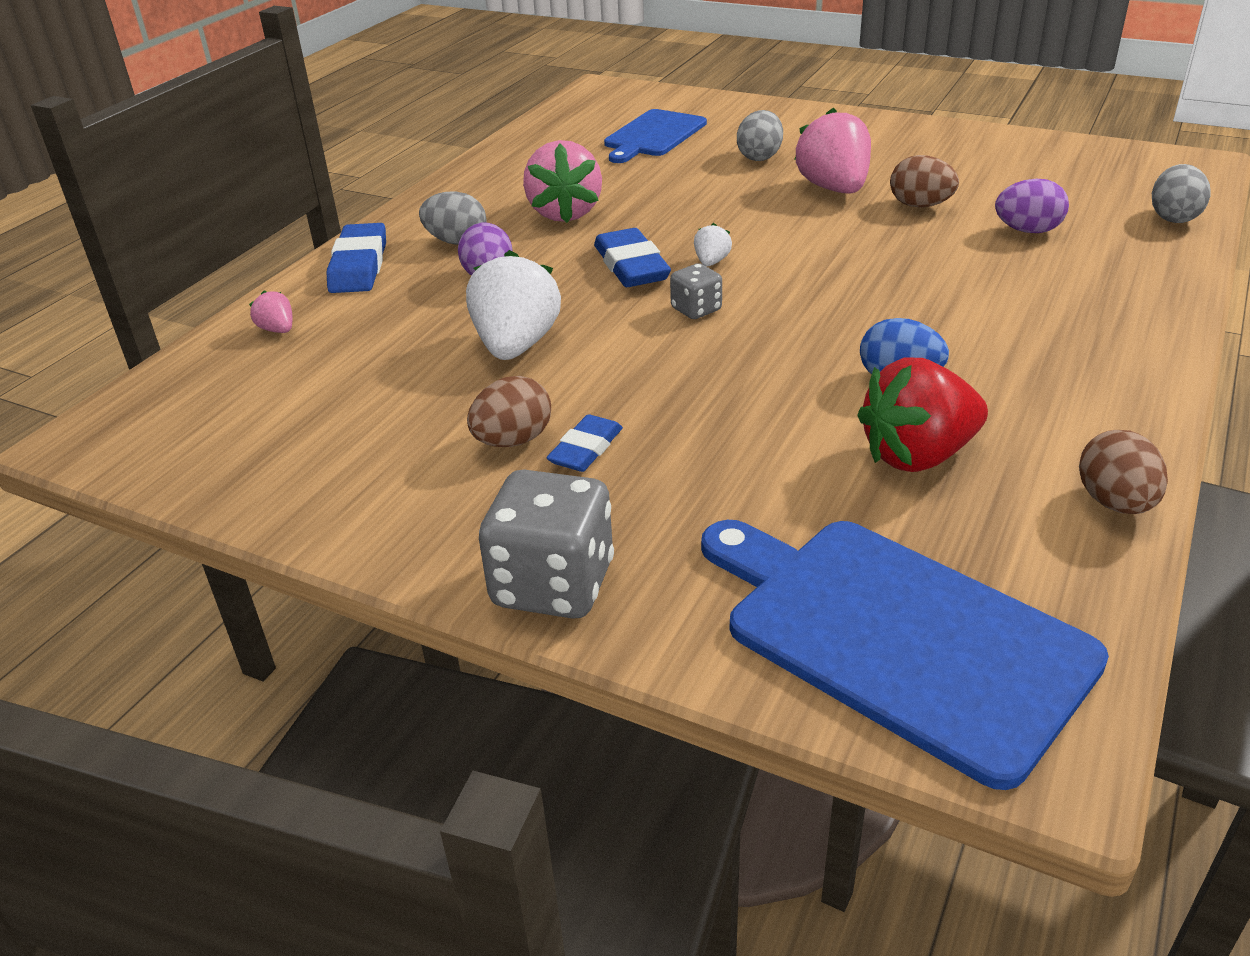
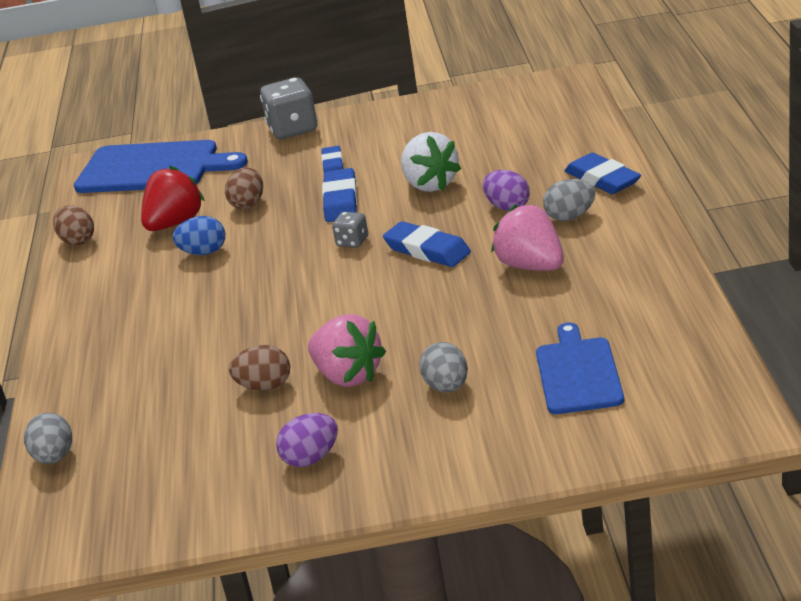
camera: 150 degrees right, 5 degrees down
pink strawberry [249,290,292,333] -> none
brown egg [467,376,551,447] -> brown egg moved to [225,167,263,209]
white strawberry [694,223,732,266] -> none
purple egg [995,179,1069,233] -> purple egg moved to [276,413,338,467]
none -> blue eraser [322,168,357,222]

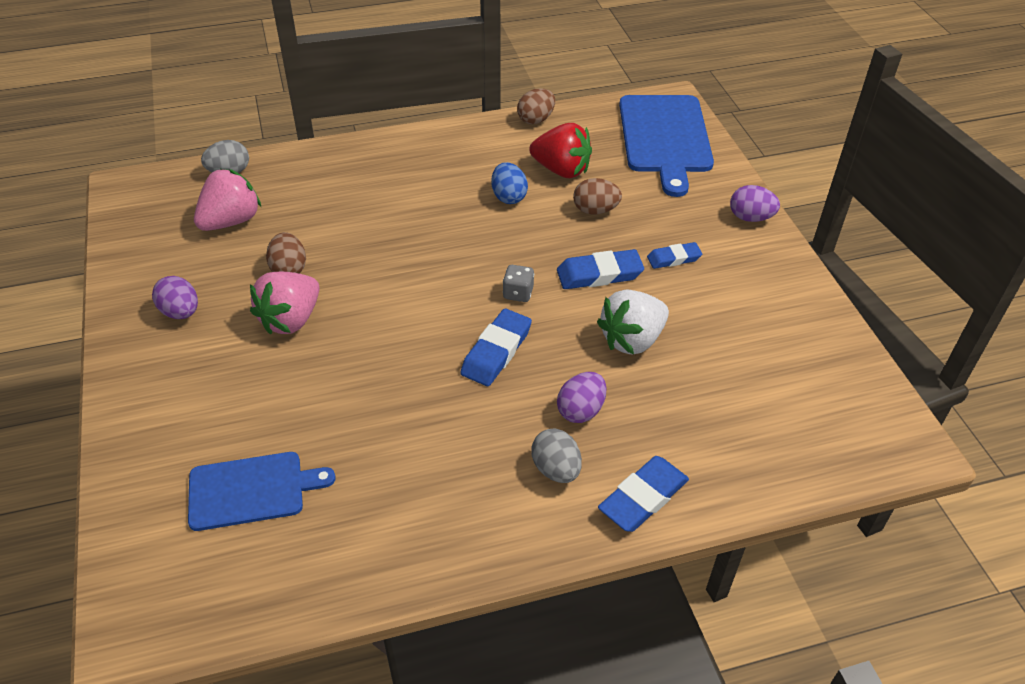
camera: 75 degrees right, 15 degrees up
grey dice [260,77,318,139] -> purple egg [730,185,780,222]
grey egg [419,342,468,393] -> none
pink strawberry [491,204,564,271] -> pink strawberry moved to [194,168,261,231]

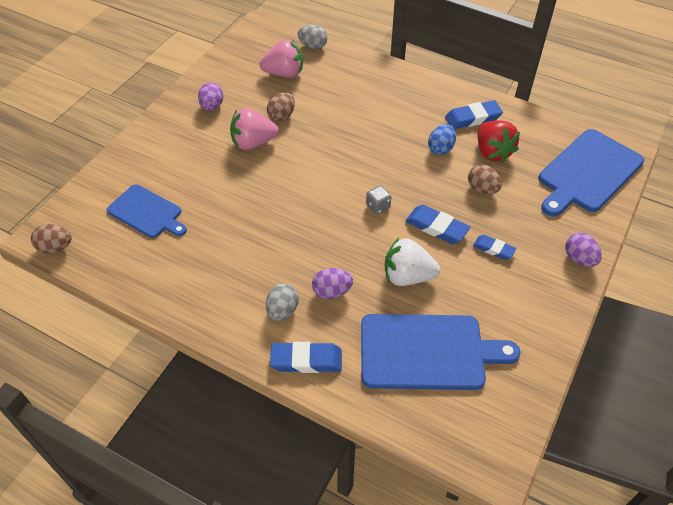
camera: 45 degrees right, 5 degrees up
blue eraser [460,309,532,386] -> blue eraser moved to [445,100,503,129]
brown egg [517,88,555,124] -> brown egg moved to [31,224,72,254]
none -> blue cutting board [361,314,520,390]

